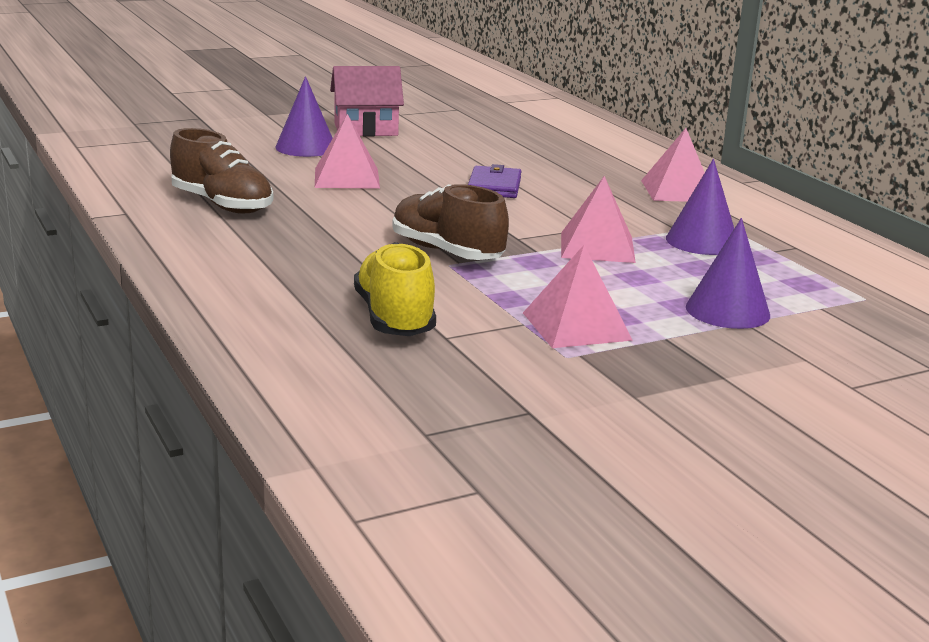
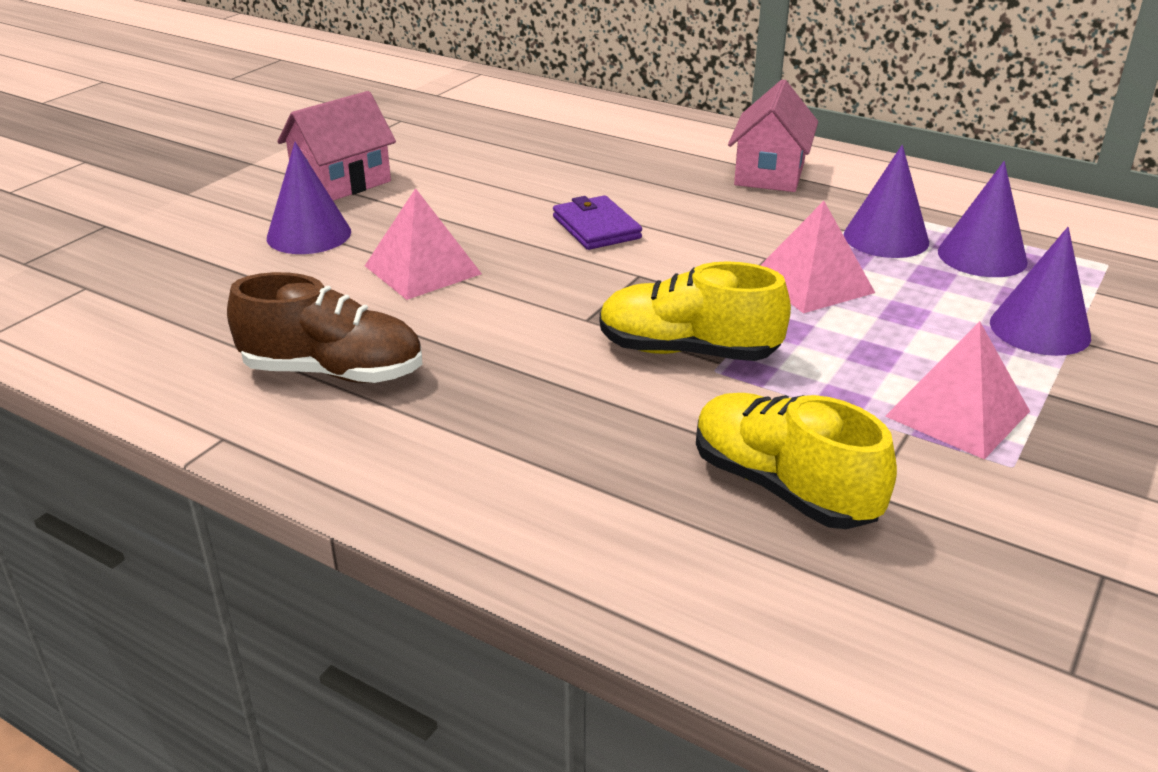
camera: 30 degrees left, 10 degrees up
brown shoe [392,184,509,260] -> yellow shoe [600,261,791,361]
pink pyramid [641,128,705,202] -> pink house [728,79,818,192]
none -> purple cone [938,161,1028,277]

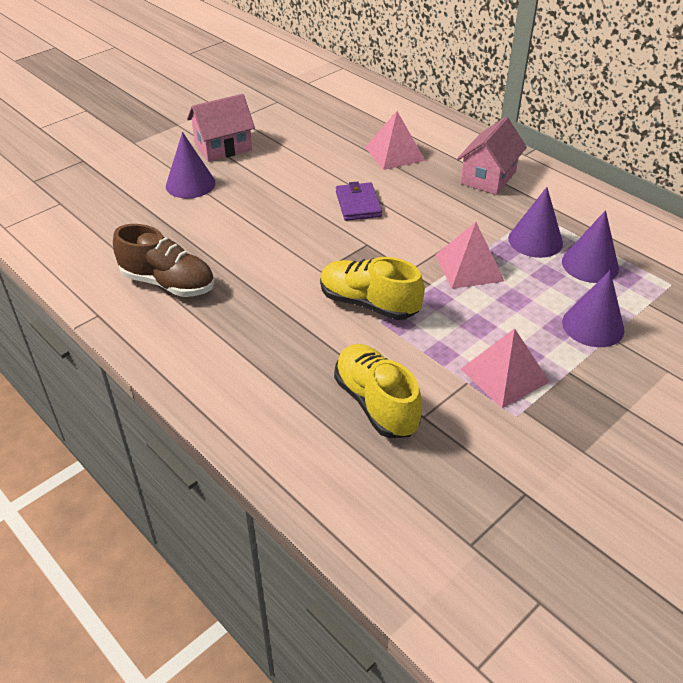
camera: 15 degrees right, 10 degrees up
pink pyramid [365,188,482,300] -> pink pyramid moved to [365,111,425,170]

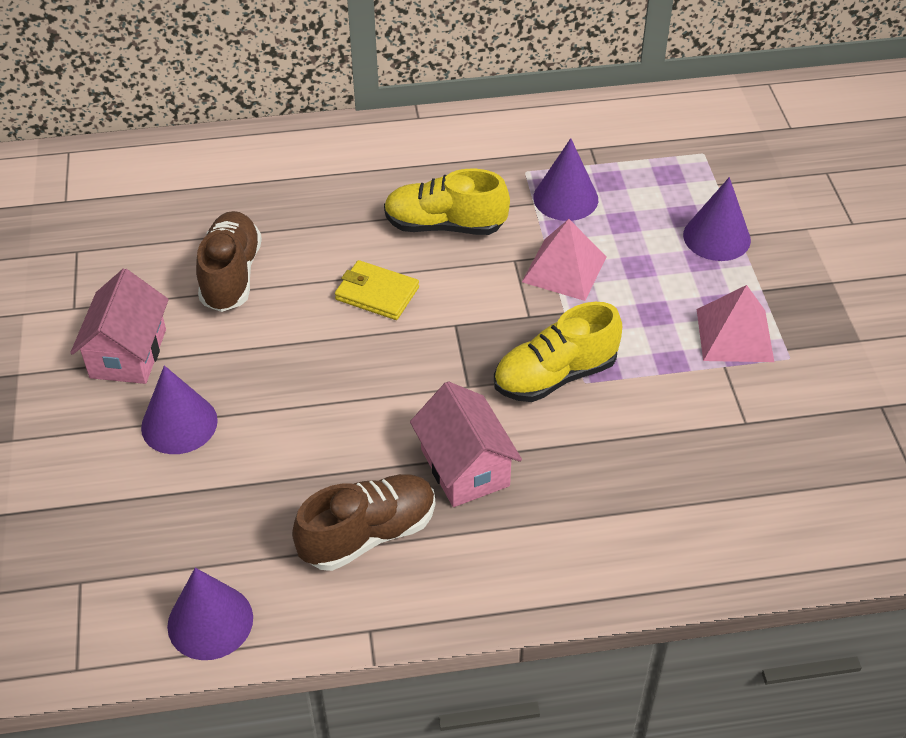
camera: 55 degrees left, 5 degrees up
yellow shoe [334,344,422,438] -> yellow shoe moved to [384,169,510,235]
purple wallet [336,181,382,221] -> yellow wallet [335,260,419,320]
pink pyramid [365,111,425,170] -> none
pink house [457,117,527,195] -> pink house moved to [410,382,522,507]
purple cone [562,210,619,283] -> purple cone moved to [167,568,253,660]
none -> brown shoe [196,211,262,312]

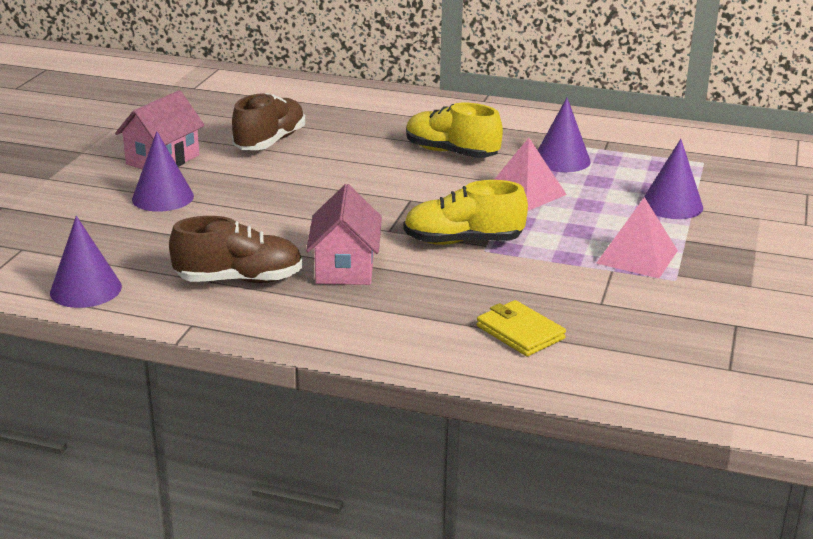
camera: 25 degrees right, 20 degrees down
yellow wallet [335,260,419,320] -> yellow wallet moved to [477,300,566,356]

